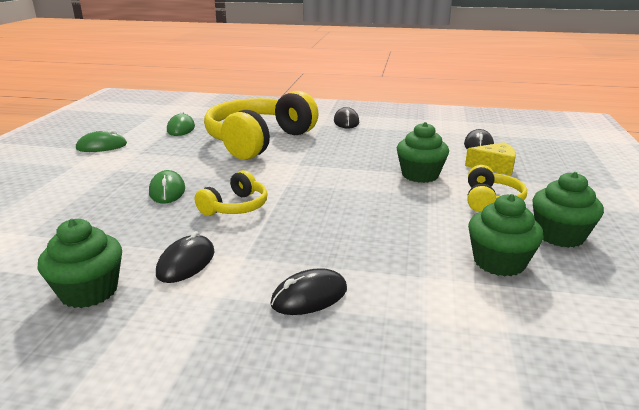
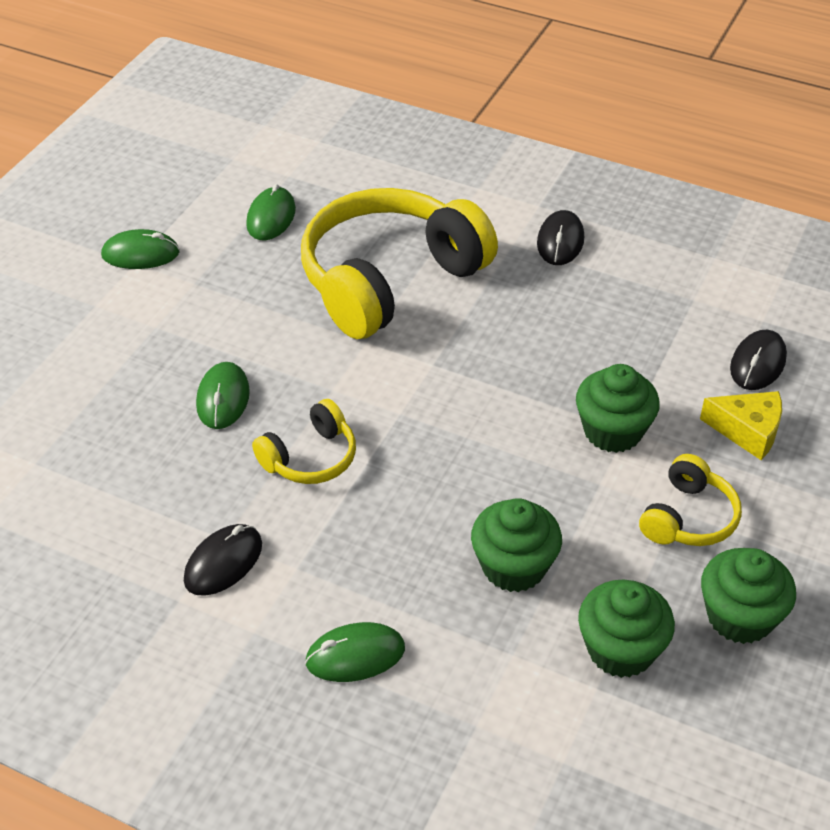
camera: 15 degrees right, 20 degrees up
green cupcake [38,219,122,308] -> green cupcake moved to [471,498,562,592]
black mouse [270,268,347,315] -> green mouse [305,622,405,682]

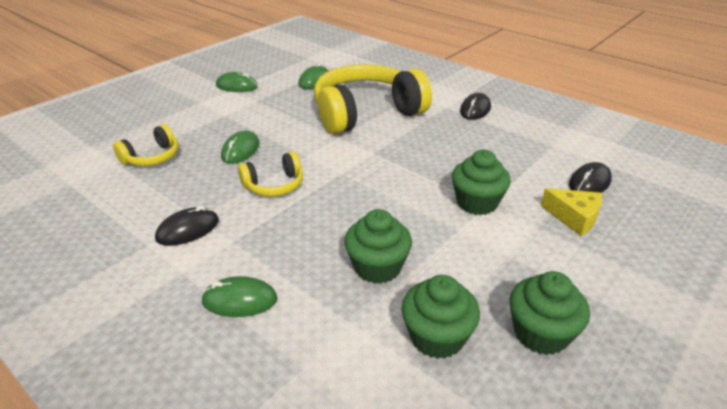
camera: 15 degrees right, 10 degrees down
yellow headphones [639,454,742,546] -> yellow headphones moved to [113,124,179,166]

